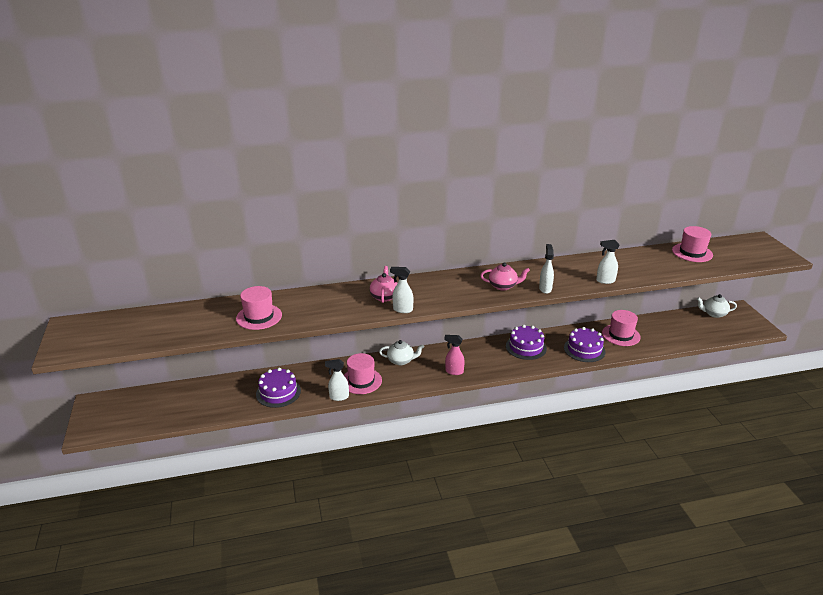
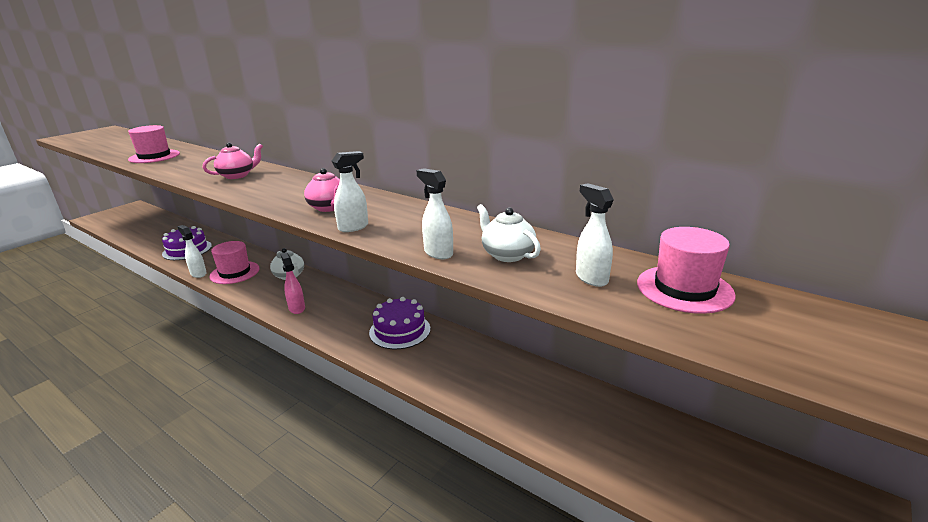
camera: 50 degrees right, 5 degrees down
white spray bottle [390,267,413,313] -> white spray bottle moved to [576,183,614,287]
purple cake [564,327,606,362] -> none
pink hat [602,310,641,346] -> none
white teapot [697,294,737,318] -> white teapot moved to [477,204,541,262]

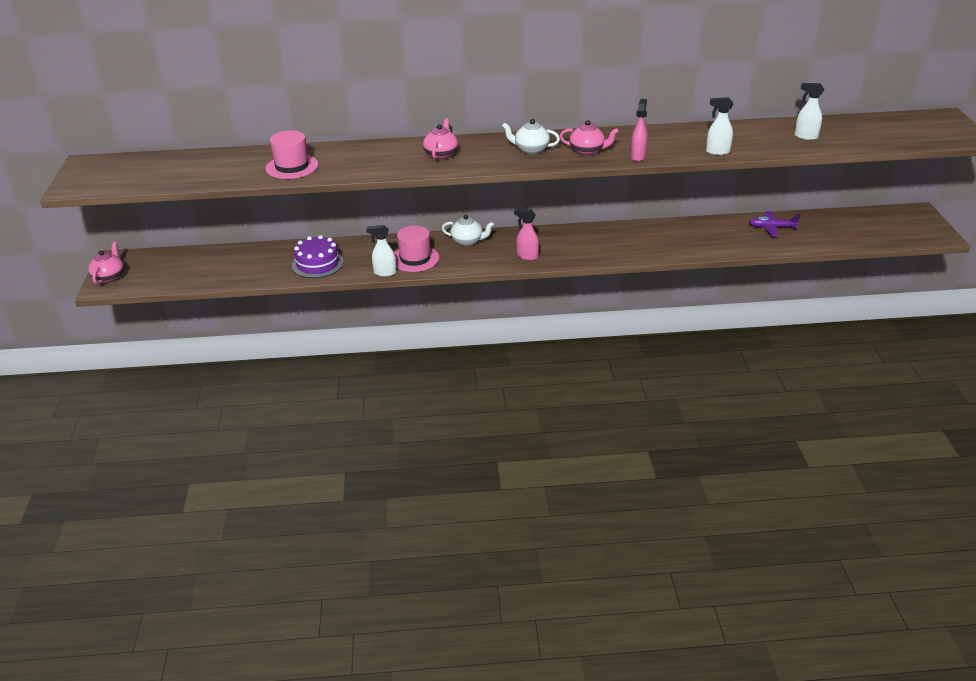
camera: 40 degrees left, 10 degrees up
white spray bottle [332,151,368,232] -> pink spray bottle [630,99,648,162]
purple cake [369,297,430,349] -> none
white teapot [477,204,541,262] -> white teapot moved to [502,119,560,154]
pink hat [637,227,736,314] -> none
none -> pink teapot [88,241,124,285]
none -> purple plane [749,211,801,236]

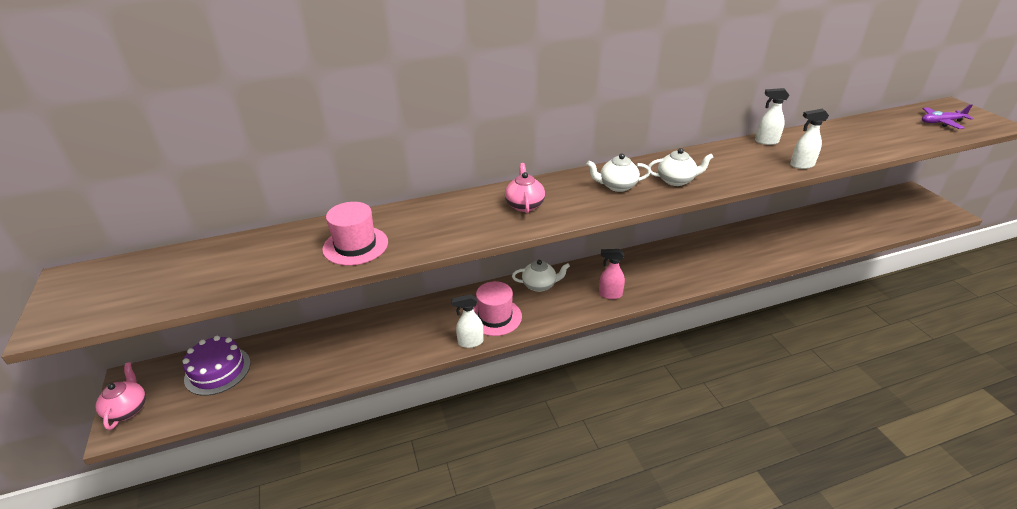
camera: 15 degrees left, 0 degrees up
purple cake [292,235,344,278] -> purple cake moved to [182,336,251,396]
pink teapot [560,120,619,156] -> white teapot [648,148,713,186]
pink spray bottle [630,99,648,162] -> none
purple plane [749,211,801,236] -> purple plane moved to [922,104,974,129]
white spray bottle [794,83,824,140] -> white spray bottle moved to [755,88,789,145]

